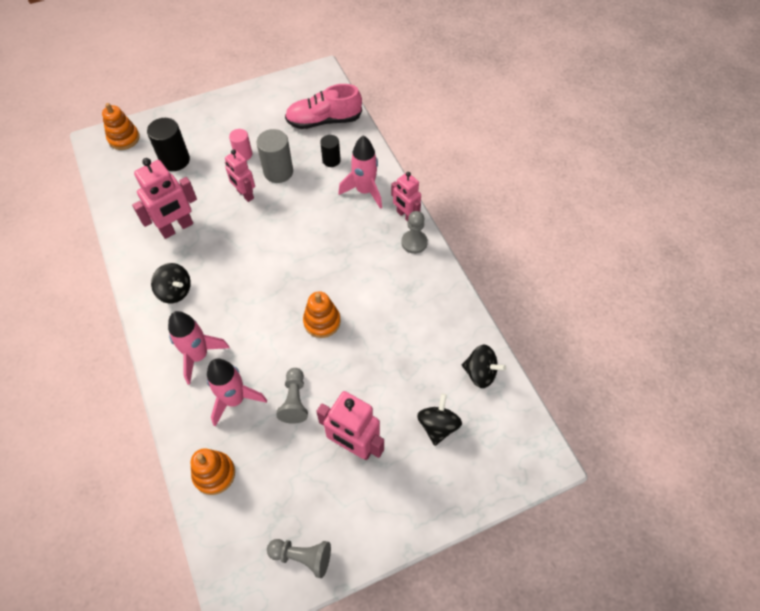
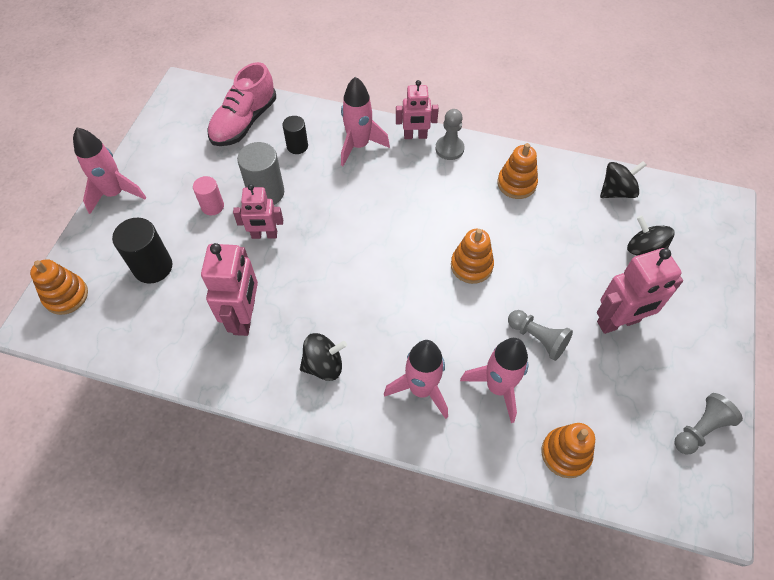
camera: 50 degrees left, 0 degrees up
none -> pink rocket [73,127,146,214]
none -> orange stacking toy [497,143,538,199]

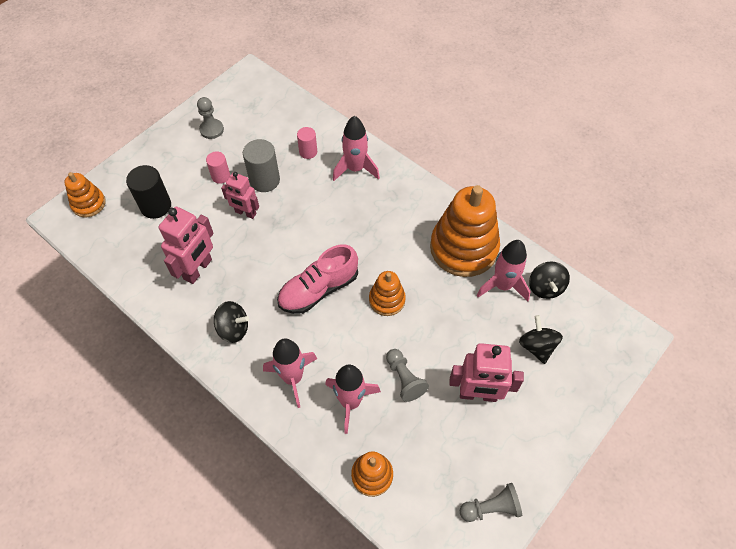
camera: 25 degrees right, 0 degrees up
pink rocket [73,127,146,214] -> pink rocket moved to [477,240,531,302]
pink shoe [207,62,276,146] -> pink shoe moved to [277,244,358,314]
black cylinder [282,116,308,154] -> pink cylinder [297,127,317,159]
pink robot [396,80,439,139] -> none
grey pawn [435,109,464,160] -> grey pawn moved to [197,97,224,139]
orange stacking toy [497,143,538,199] -> orange stacking toy [430,185,500,277], size x1.95
black spinning top [600,161,646,198] -> black spinning top turned 90 degrees clockwise [529,261,570,299]

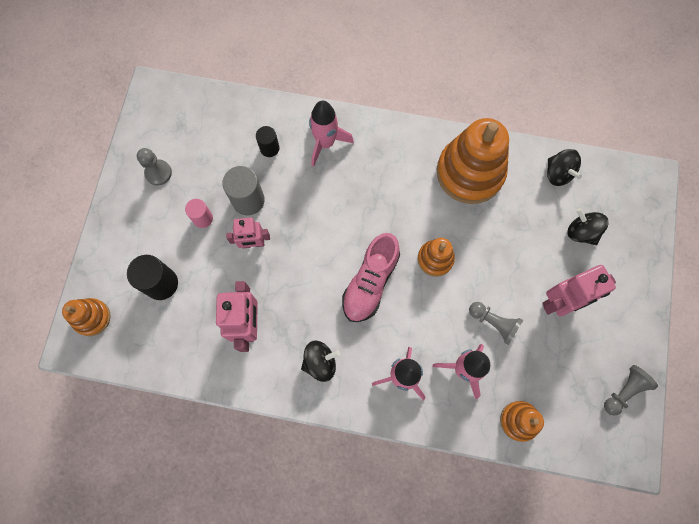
camera: 30 degrees left, 15 degrees up
pink cylinder [297,127,317,159] -> black cylinder [256,126,280,157]
pink rocket [477,240,531,302] -> none

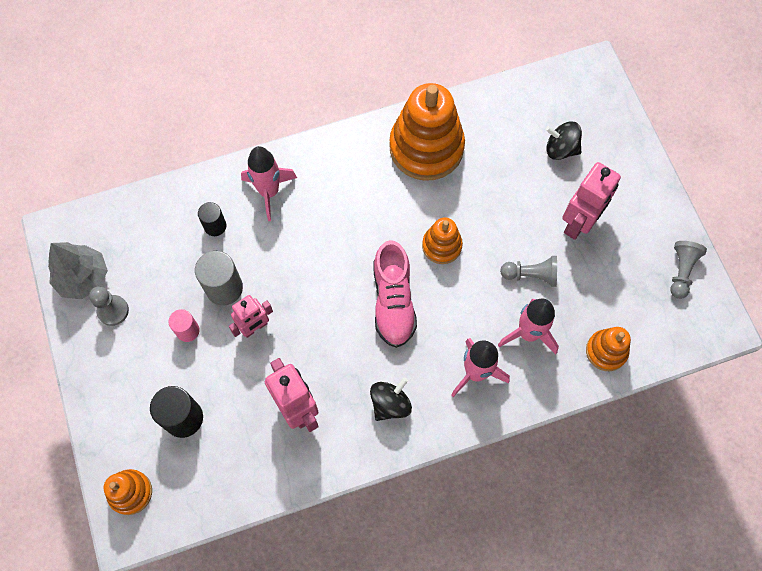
camera: 30 degrees left, 5 degrees down
black spinning top [547,149,582,186] -> none
none -> grey tree [48,242,108,299]

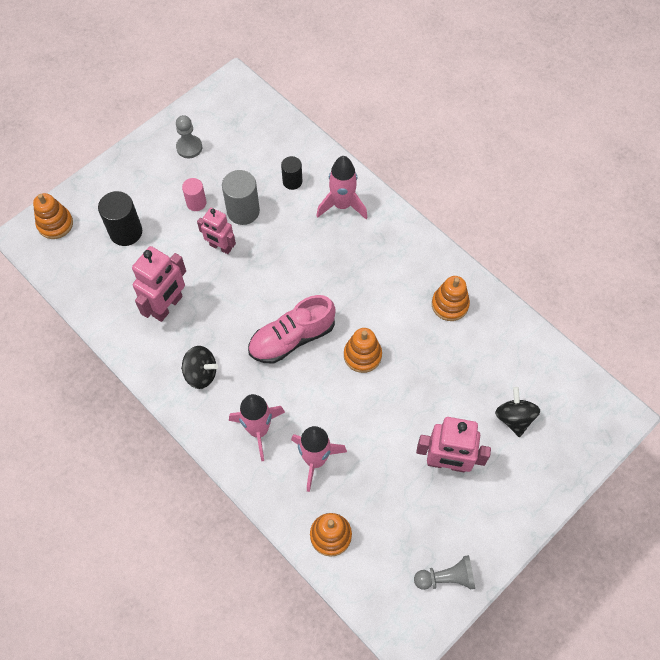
camera: 65 degrees right, 5 degrees down
grey tree [48,242,108,299] -> none
orange stacking toy [389,83,465,181] -> orange stacking toy [432,276,470,321], size x0.51
grey pawn [500,256,557,287] -> none

